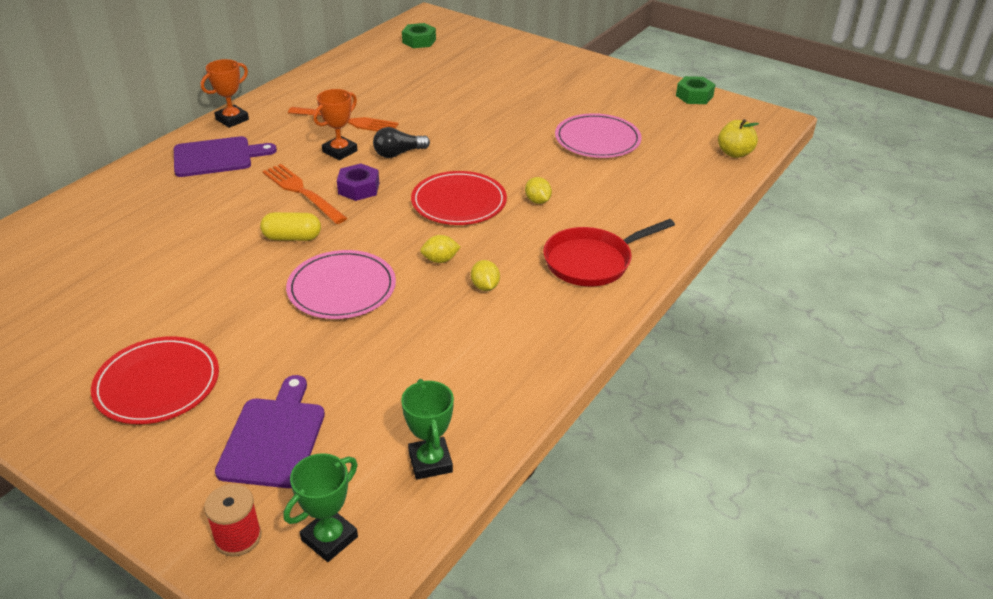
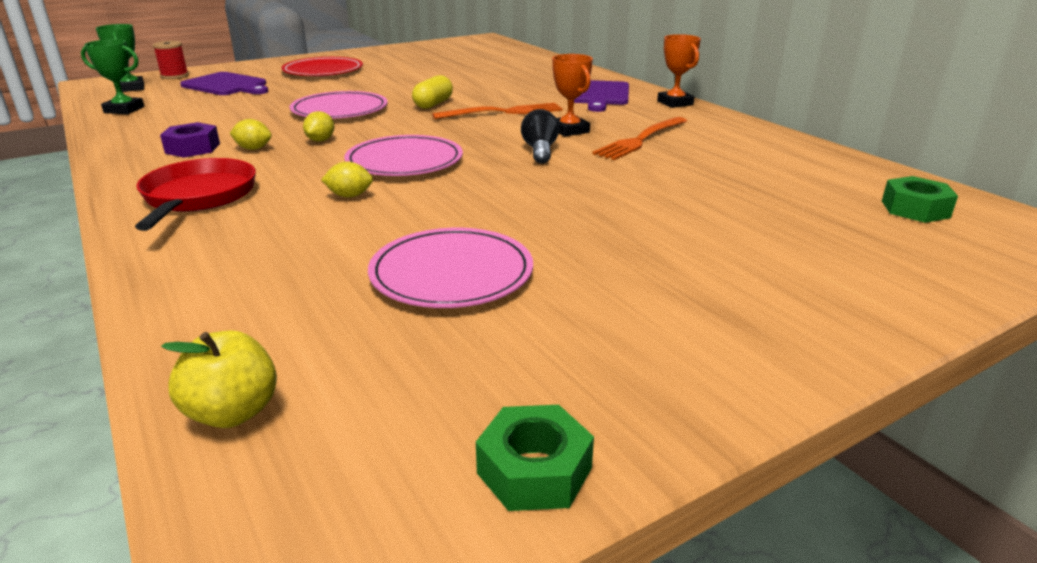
camera: 115 degrees right, 10 degrees down
purple nut [337,163,379,201] -> purple nut moved to [160,122,220,158]
red plate [411,171,507,225] -> pink plate [344,135,463,176]

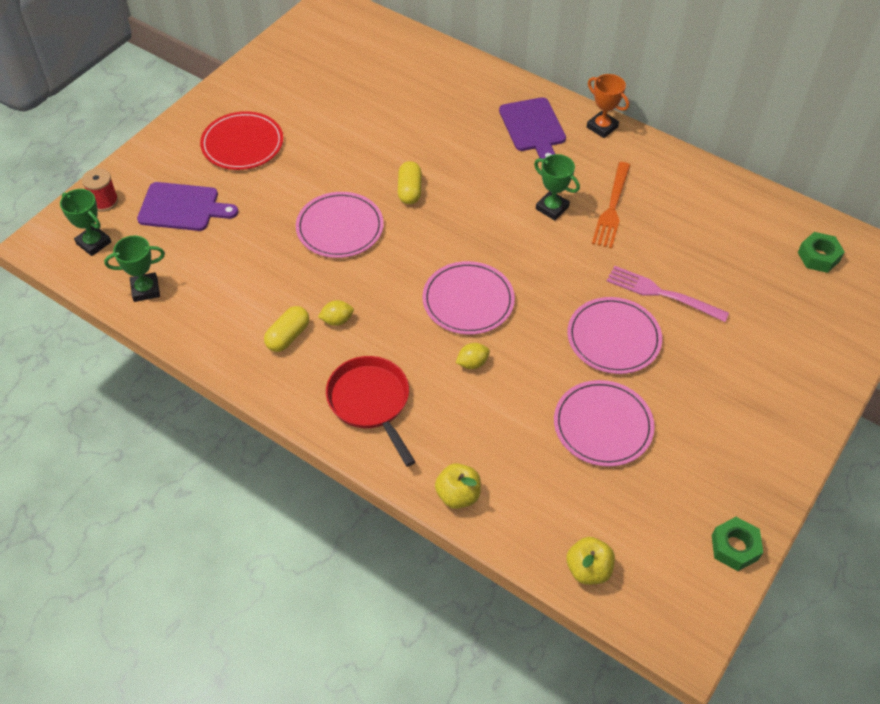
camera: 25 degrees left, 25 degrees up
purple nut [160,122,220,158] -> yellow capsule [264,306,309,352]
yellow lemon [303,111,335,142] -> none
orange fork [432,103,562,119] -> none
black light bulb [521,109,559,164] -> none
orange trophy [552,54,593,137] -> green trophy [534,154,580,220]
none -> yellow apple [435,463,481,509]
none -> pink plate [567,297,662,374]
none -> pink fork [607,266,729,322]

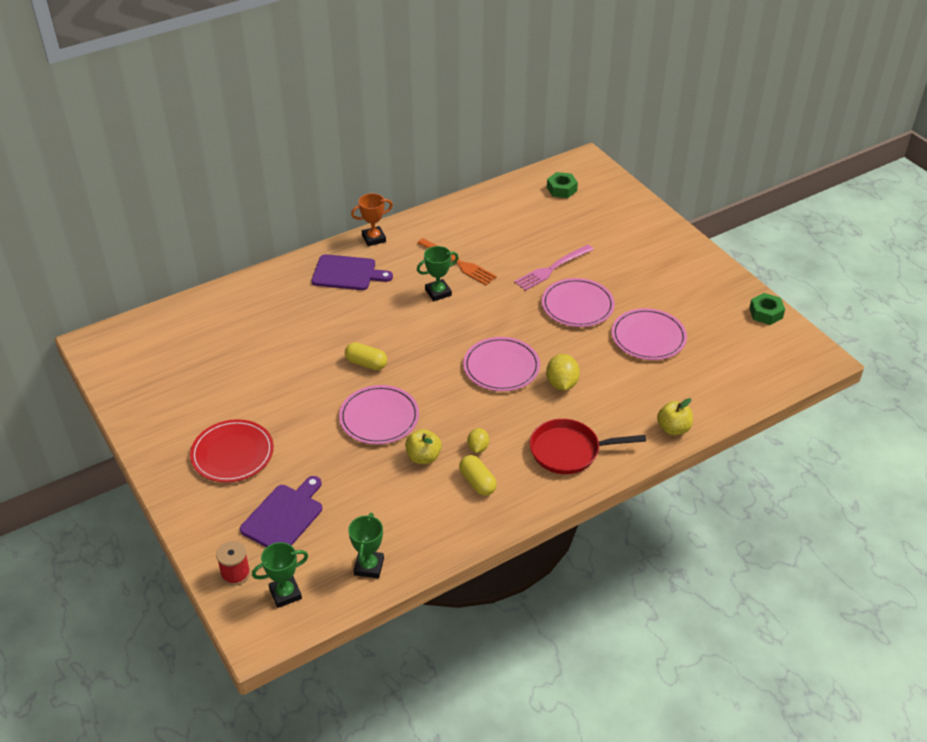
camera: 65 degrees left, 10 degrees down
yellow lemon [456,343,490,369] -> yellow lemon [546,354,580,391], size x1.58
yellow apple [566,537,615,585] -> yellow apple moved to [405,429,442,464]

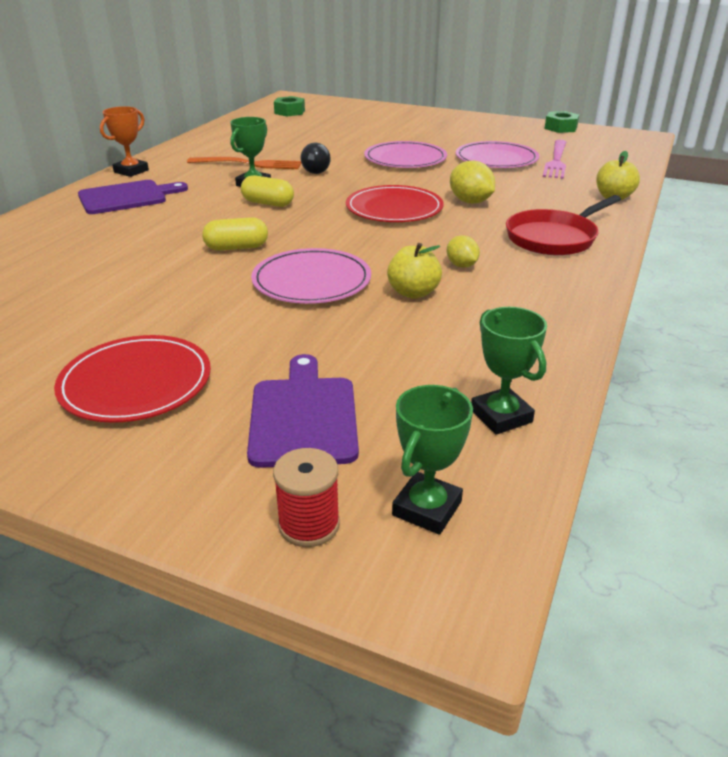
camera: 35 degrees left, 10 degrees down
yellow capsule [459,455,497,496] -> yellow capsule moved to [241,175,294,207]
pink plate [463,337,540,391] -> red plate [346,185,444,222]
pink fork [514,244,594,291] -> pink fork moved to [543,140,566,179]
none -> black light bulb [301,143,331,174]

